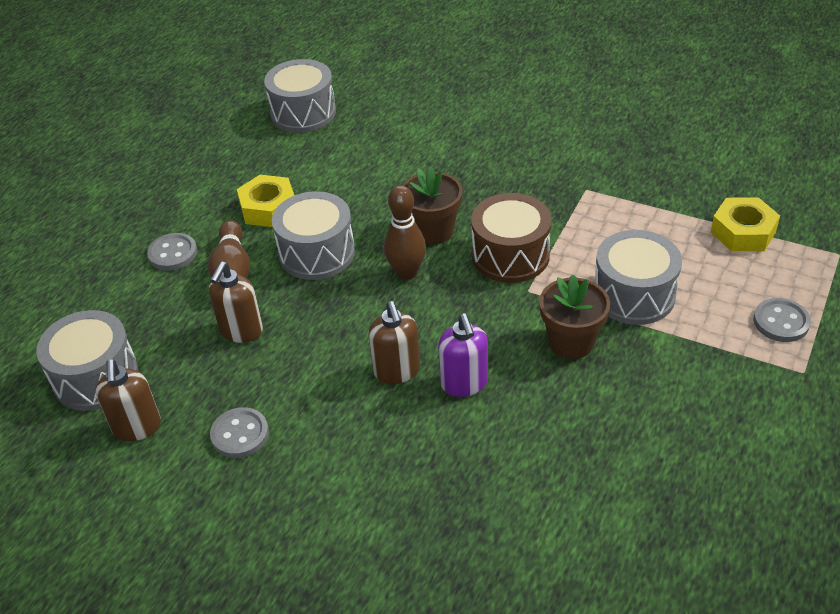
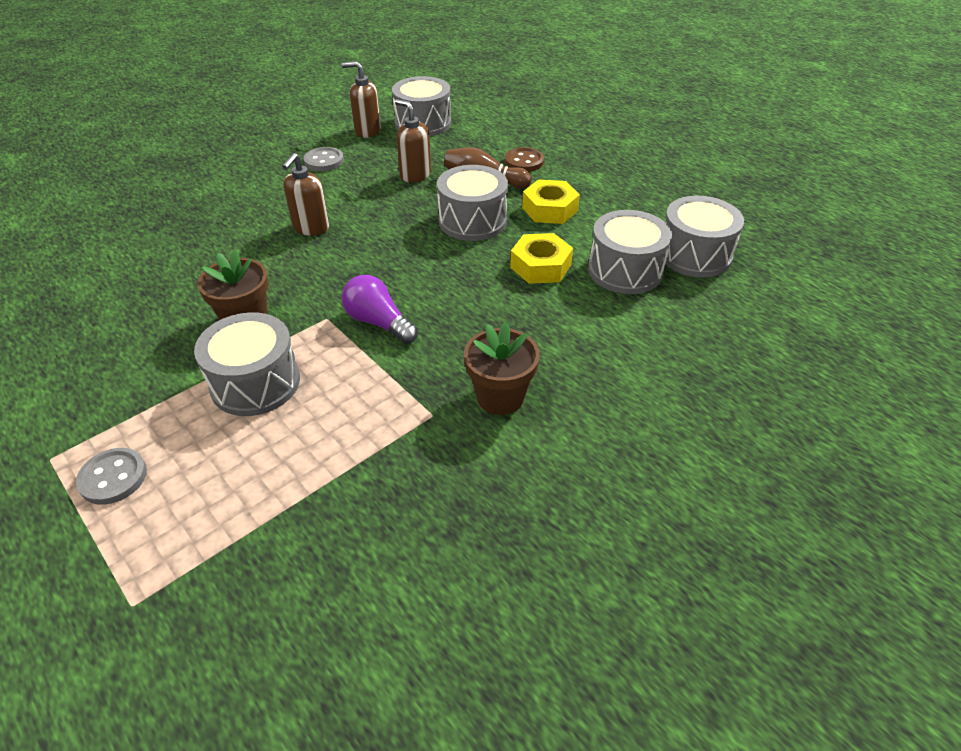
camera: 110 degrees right, 0 degrees up
grey button [147,233,197,271] -> brown button [505,147,544,172]
brown soap dispenser [369,301,420,384] -> brown soap dispenser turned 75 degrees counterclockwise [282,153,329,236]
brown bowling pin [384,185,426,280] -> none
brown flower pot [402,166,462,244] -> brown flower pot moved to [464,322,540,415]
purple soap dispenser [438,313,488,397] -> none
brown drum [471,193,552,283] -> purple light bulb [342,275,418,344]
yellow nut [711,198,780,251] -> yellow nut moved to [510,233,573,284]
none -> grey drum [588,210,672,294]

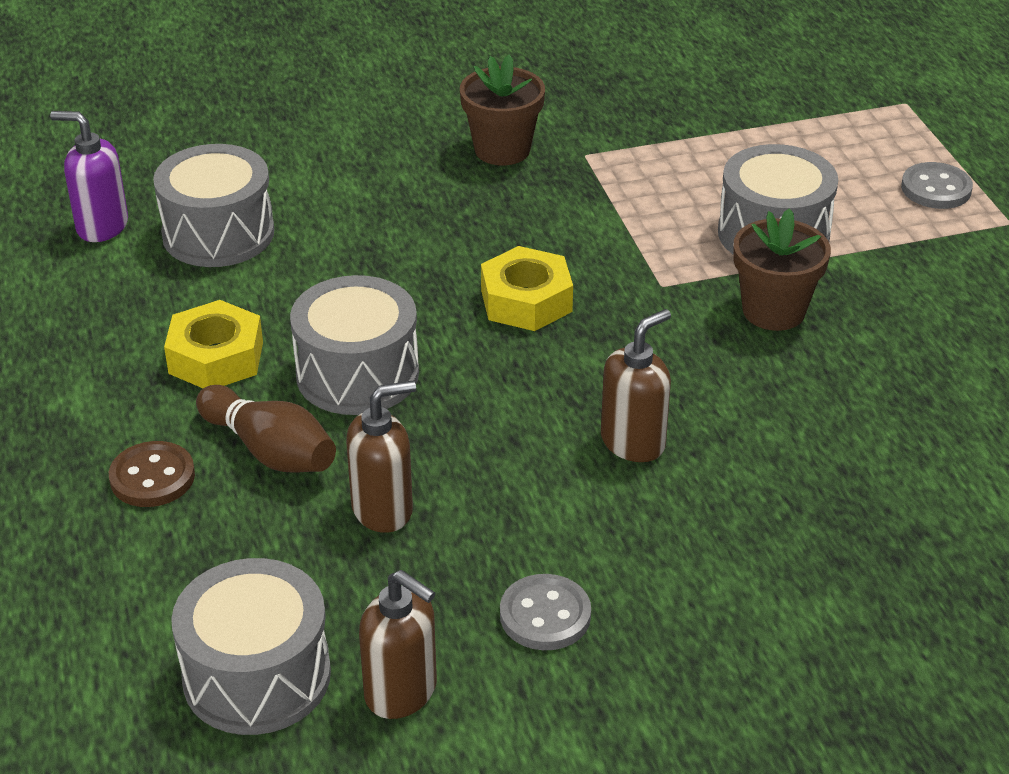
camera: 155 degrees left, 5 degrees down
purple light bulb [342,275,418,344] -> none
brown soap dispenser [395,99,431,183] -> brown soap dispenser turned 90 degrees counterclockwise [346,381,416,533]
yellow nut [510,233,573,284] -> yellow nut moved to [481,246,573,331]
grey drum [663,196,744,277] -> purple soap dispenser [50,111,128,242]

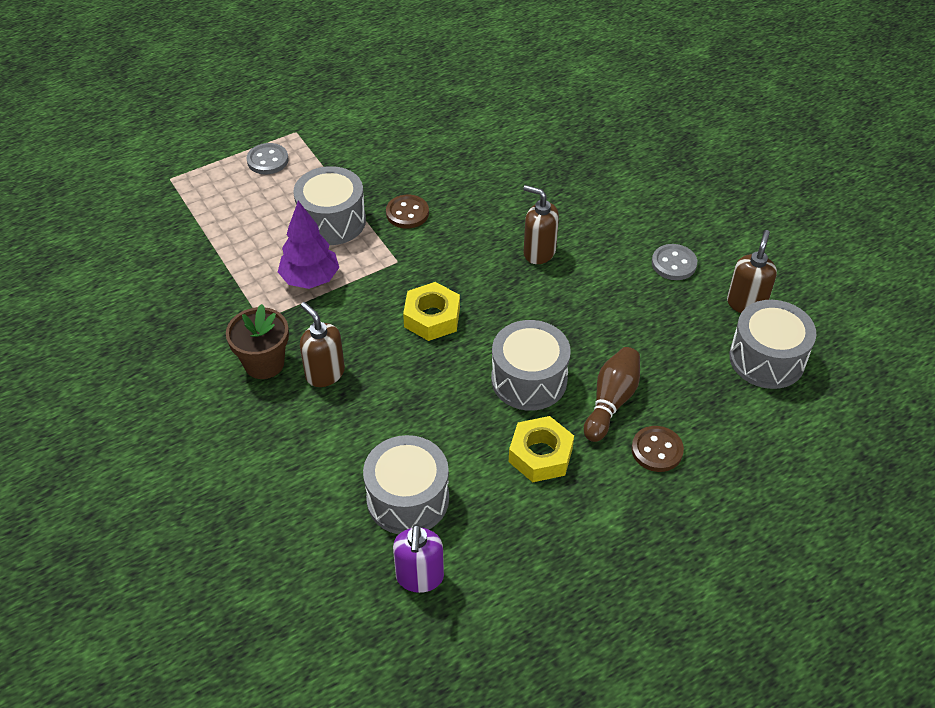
camera: 105 degrees left, 10 degrees up
brown soap dispenser [346,381,416,533] -> brown soap dispenser moved to [300,302,345,387]
brown flower pot [733,208,831,331] -> brown button [386,195,429,229]
none -> purple tree [278,201,339,289]

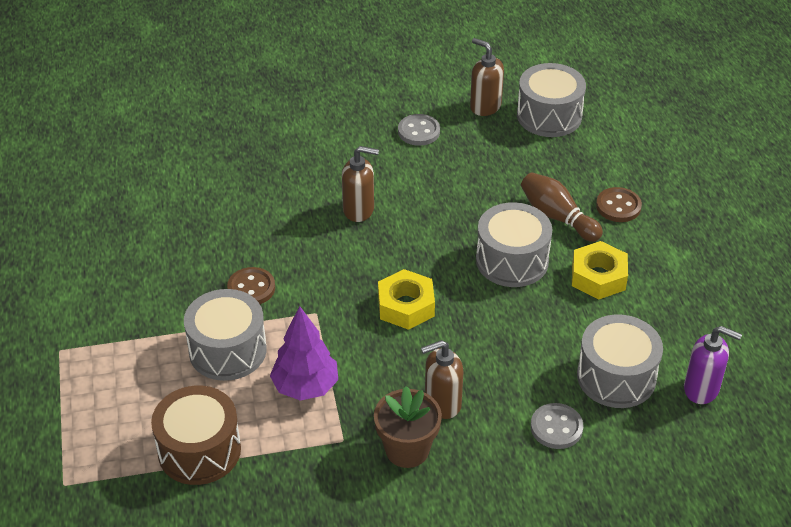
camera: 70 degrees left, 5 degrees down
grey button [246,143,289,174] -> grey button moved to [531,403,583,449]
brown soap dispenser [523,185,559,264] -> brown soap dispenser turned 135 degrees counterclockwise [342,146,379,222]
none -> brown drum [151,386,241,485]

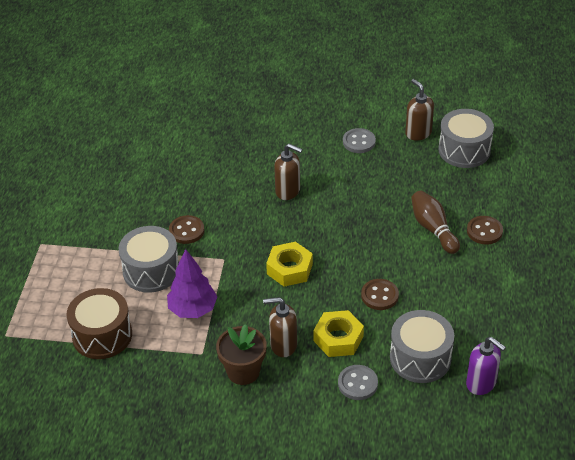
camera: 20 degrees right, 0 degrees up
grey drum [476,202,552,287] -> none
yellow nut [572,241,628,300] -> yellow nut moved to [313,310,364,357]
none -> brown button [361,279,399,310]

